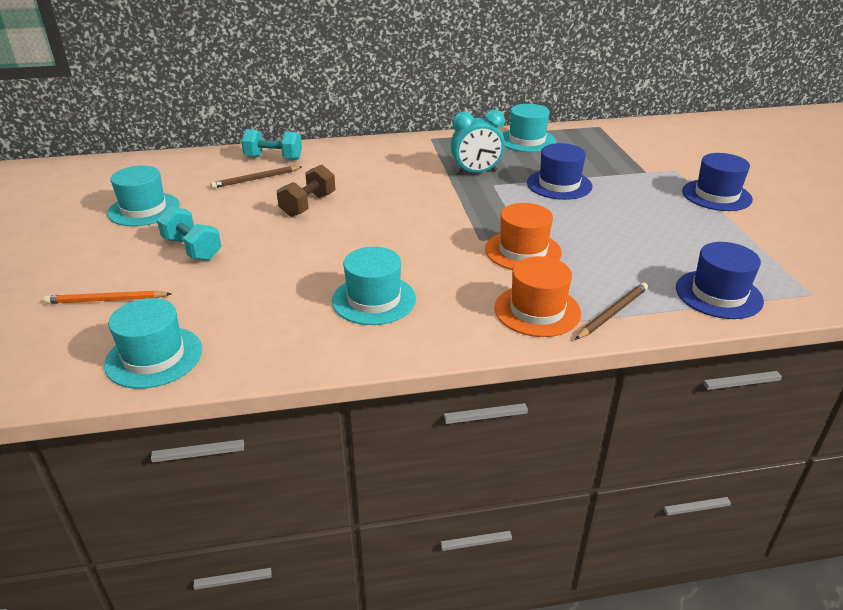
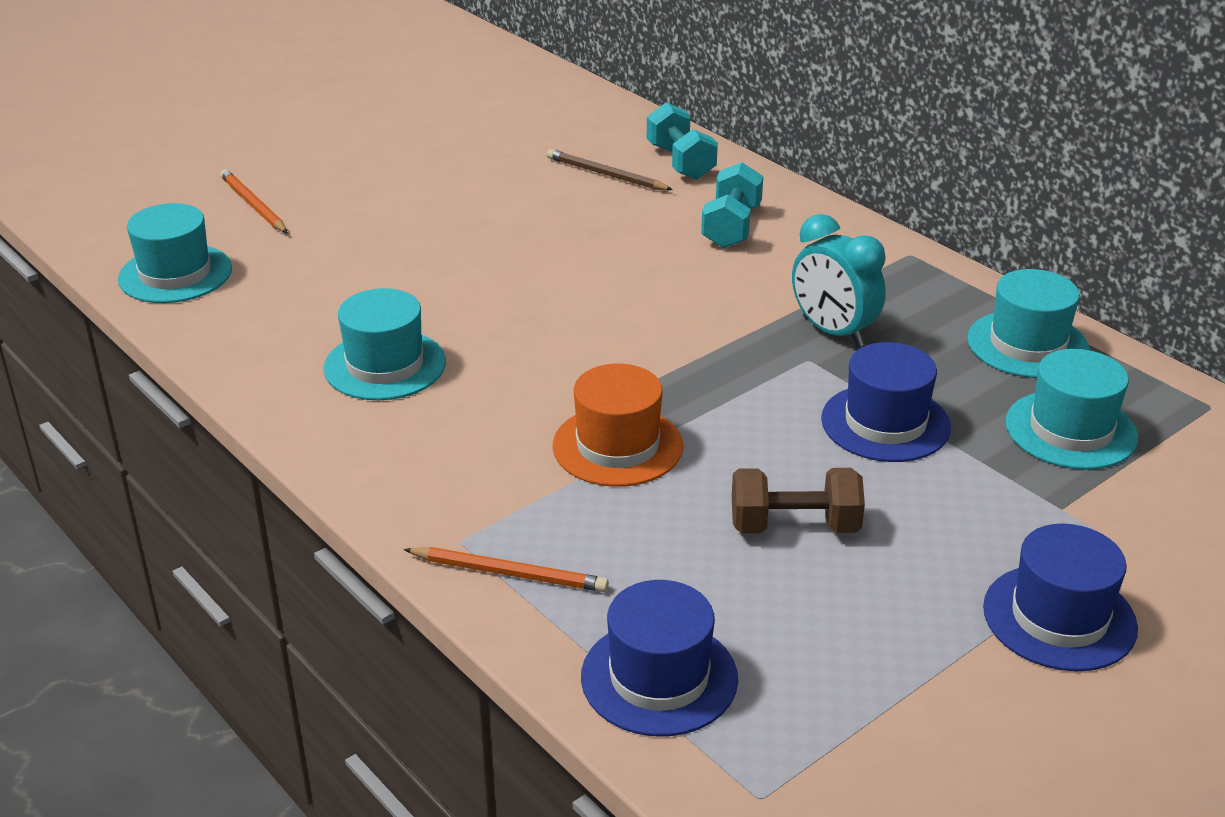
camera: 60 degrees right, 0 degrees up
turquoise hat [107,165,180,226] -> turquoise hat moved to [1005,349,1138,470]
turquoise dumbbell [157,206,222,261] -> turquoise dumbbell moved to [701,162,763,248]
brown dumbbell [277,165,335,217] -> brown dumbbell moved to [732,468,865,533]
orange hat [495,256,581,337] -> none
brown pencil [575,282,648,340] -> orange pencil [404,547,609,592]

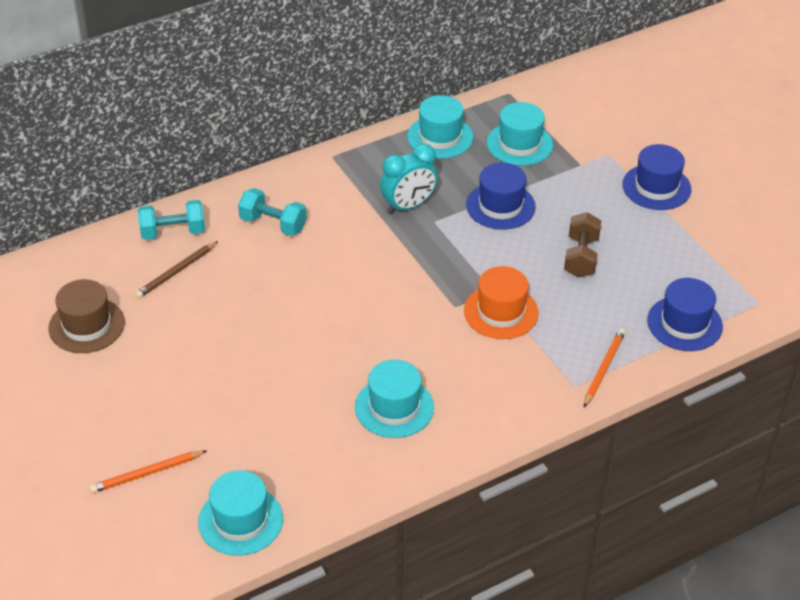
camera: 80 degrees left, 10 degrees up
none -> brown hat [48,279,125,353]

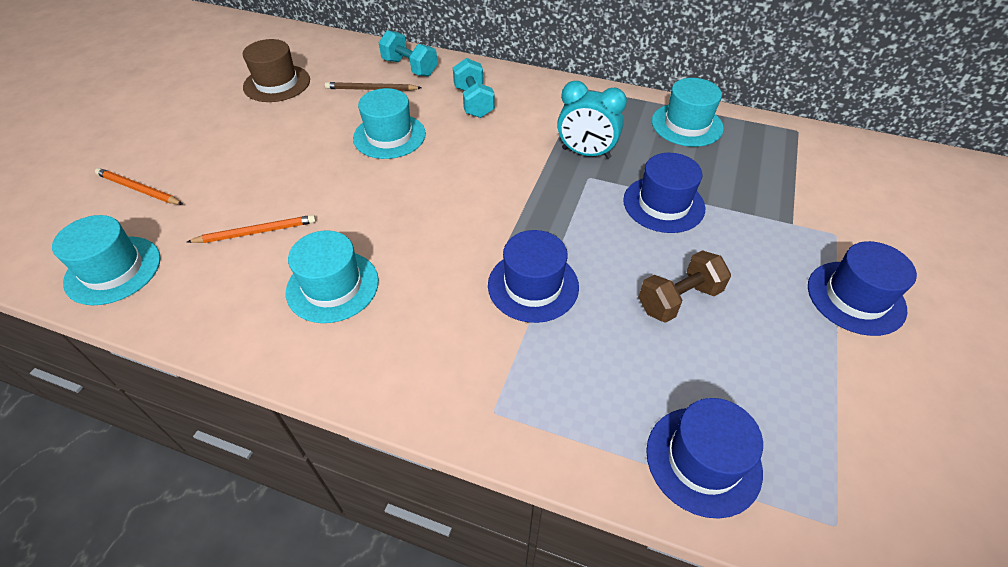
camera: 50 degrees right, 5 degrees up
orange hat [464,266,539,339] -> blue hat [488,230,579,323]
turquoise hat [487,102,553,166] -> turquoise hat moved to [353,88,426,159]
orange pencil [584,328,626,407] -> orange pencil moved to [187,215,316,243]

